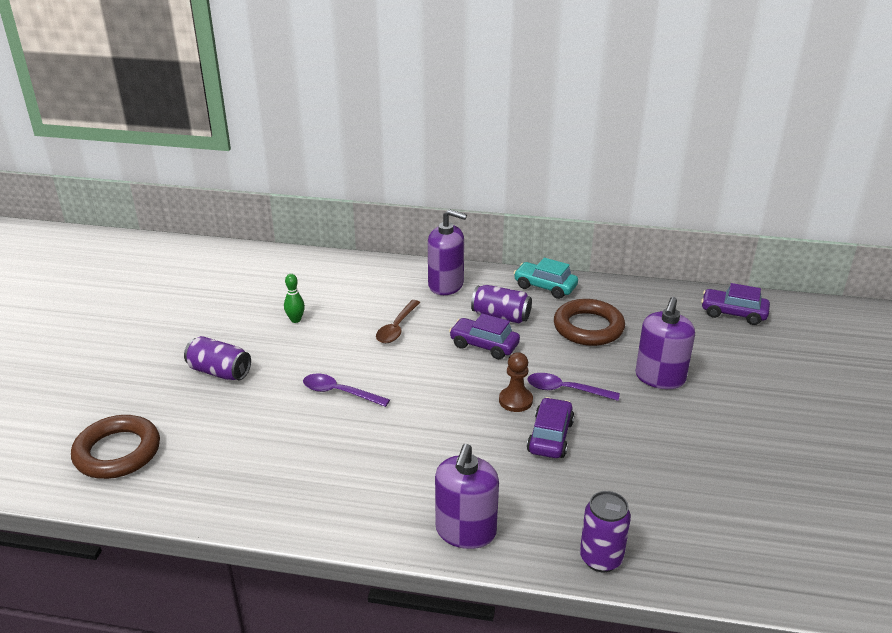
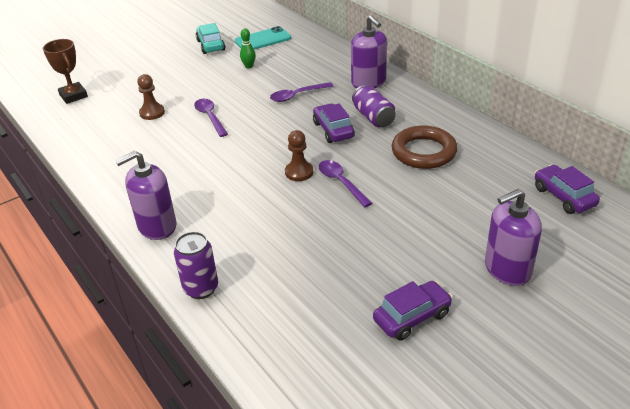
camera: 45 degrees right, 5 degrees up
brown ring [71,415,160,479] -> brown trophy [43,39,88,104]
purple can [184,336,251,381] -> none
brown spoon [376,300,420,343] -> purple spoon [270,82,333,102]
turquoise car [514,258,578,299] -> turquoise car moved to [196,23,225,54]
purple car [527,397,574,458] -> purple car moved to [373,281,453,340]
purple soap dispenser [635,297,695,389] -> purple soap dispenser moved to [485,189,542,286]
none -> brown pawn [137,74,165,120]
none -> turquoise phone [235,26,291,50]

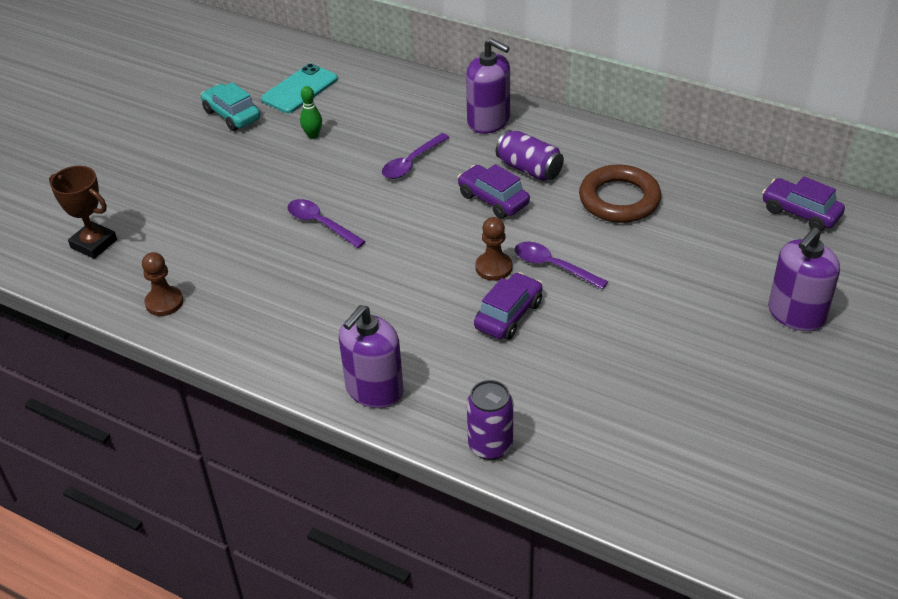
camera: 25 degrees left, 5 degrees up
brown pawn [137,74,165,120] -> brown pawn moved to [142,252,183,316]
purple car [373,281,453,340] -> purple car moved to [474,272,543,340]

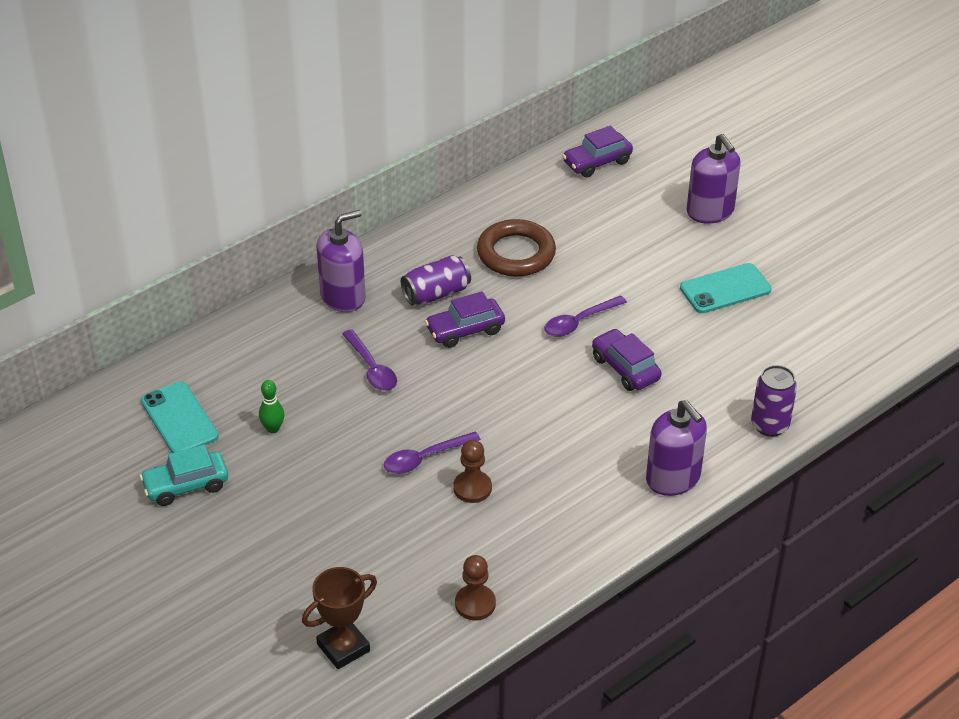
camera: 70 degrees left, 0 degrees up
brown pawn [475,217,512,281] -> brown pawn moved to [453,440,492,503]
none -> turquoise phone [680,263,772,313]

